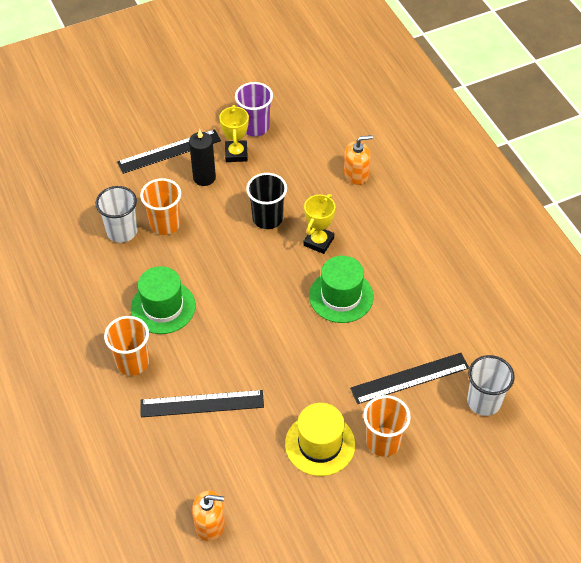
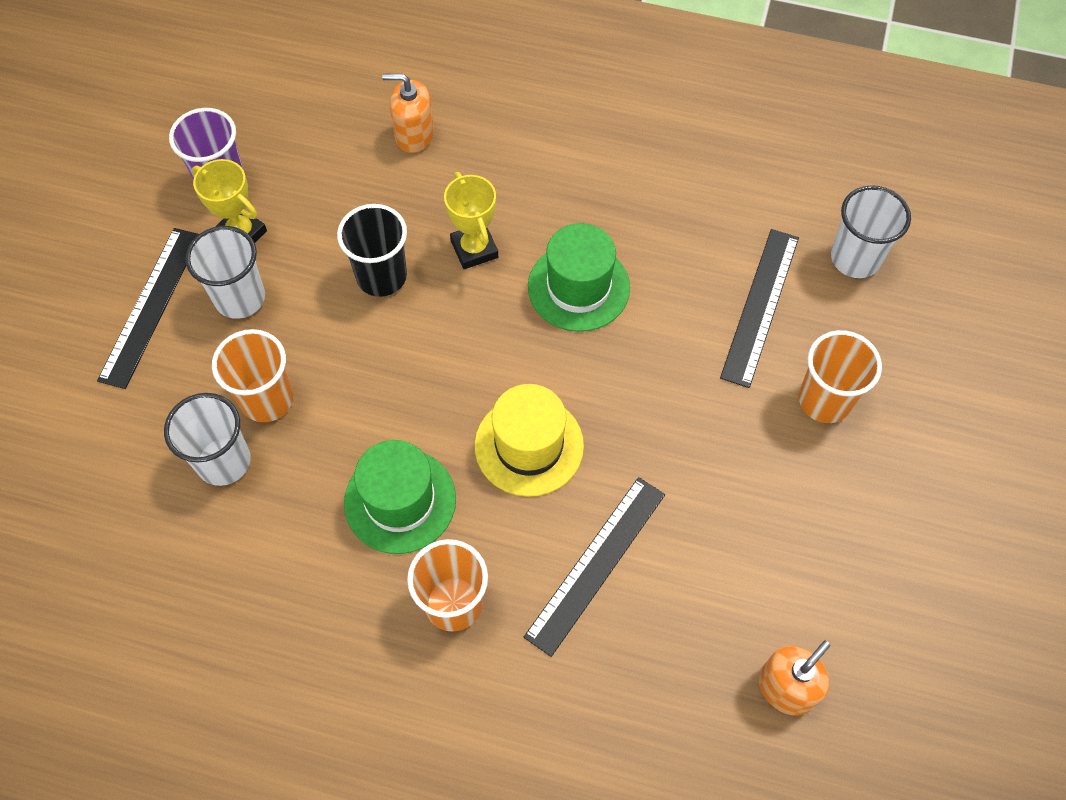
camera: 50 degrees left, 10 degrees up
black candle [189,129,216,186] -> white cup [185,226,265,319]
yellow hat [285,403,355,476] -> yellow hat moved to [475,384,584,497]
orange soap dispenser [344,135,373,185] -> orange soap dispenser turned 105 degrees counterclockwise [382,74,434,153]

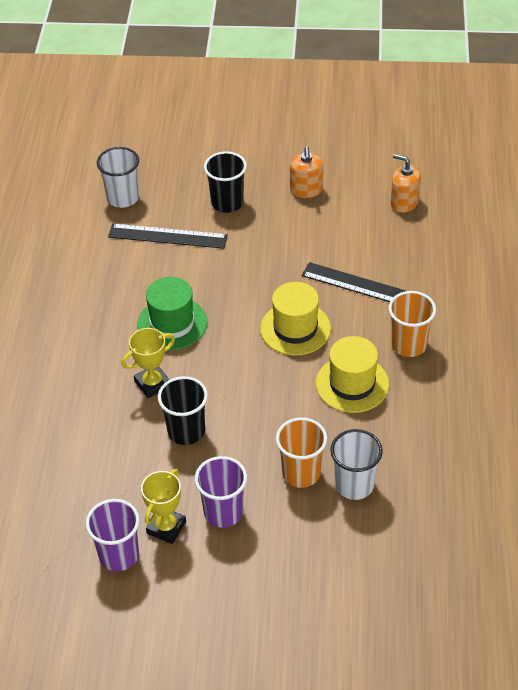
camera: 100 degrees left, 15 degrees down
black ruler [97,228,199,389] -> none
white cup [185,226,265,319] -> purple cup [195,456,247,527]
green hat [344,440,456,554] -> yellow hat [316,336,389,413]
orange soap dispenser [382,74,434,153] -> orange soap dispenser moved to [290,147,323,198]
orange cup [799,330,882,423] -> black cup [204,151,247,213]

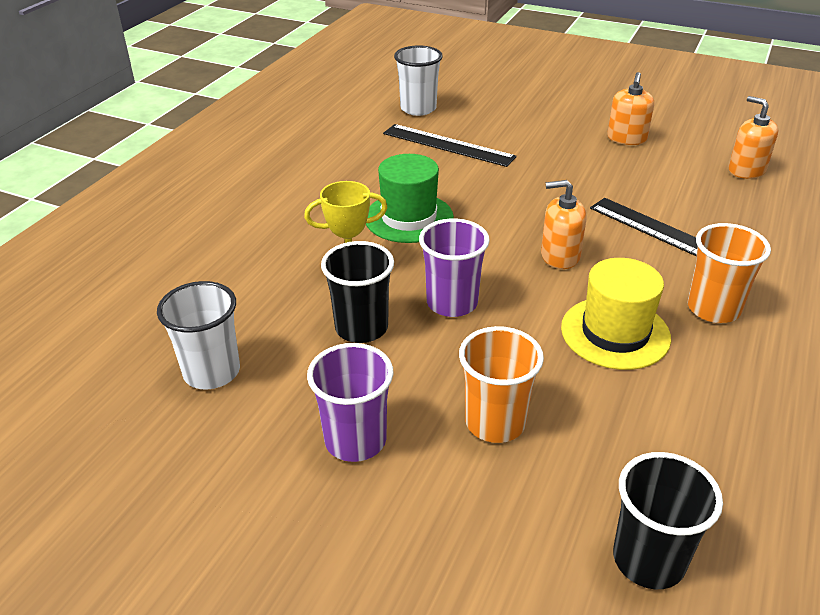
camera: 20 degrees right, 10 degrees down
purple cup [86,499,140,571] -> purple cup moved to [419,218,490,317]
yellow trophy [141,469,186,544] -> none
black cup [204,151,247,213] -> black cup moved to [613,452,723,589]
yellow hat [260,282,331,356] -> orange soap dispenser [541,180,587,269]
white cup [330,429,383,500] -> white cup moved to [157,281,240,389]

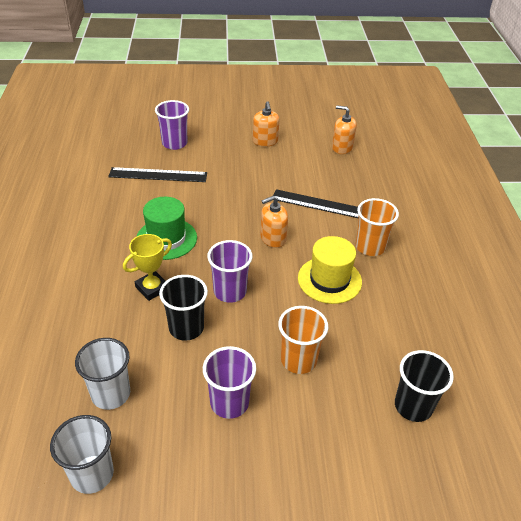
camera: 30 degrees left, 5 degrees up
white cup [394,46,443,116] -> white cup moved to [50,415,114,494]
none -> purple cup [155,100,189,150]

